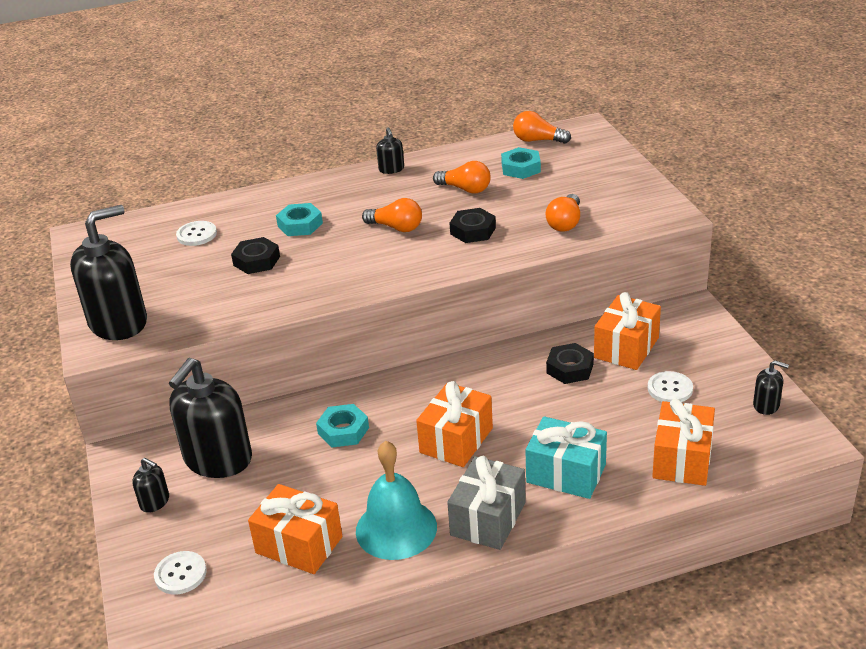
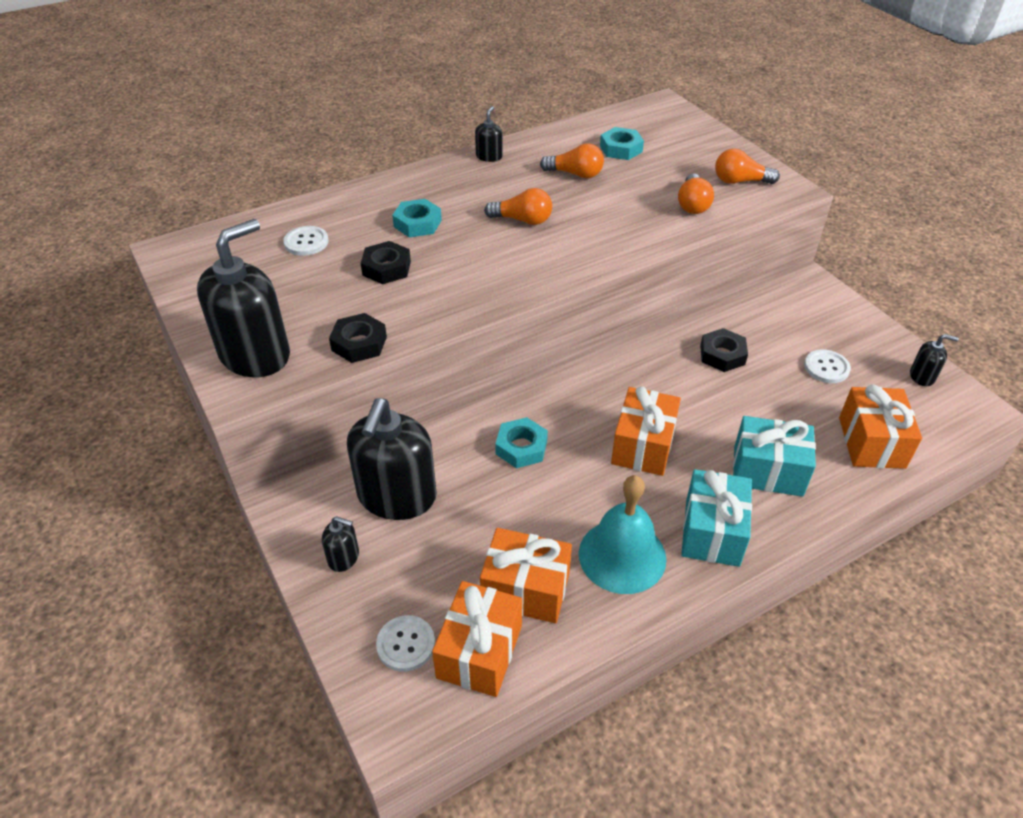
camera: 15 degrees left, 10 degrees up
black soap dispenser [376,128,404,174] -> black soap dispenser turned 135 degrees counterclockwise [475,106,503,162]
grey gift [447,456,526,550] -> turquoise gift [681,469,752,567]
black nut [450,208,496,243] -> black nut moved to [329,313,387,363]
orange light bulb [513,111,571,144] -> orange light bulb moved to [715,149,780,184]
orange gift [594,292,661,370] -> orange gift moved to [432,581,522,697]

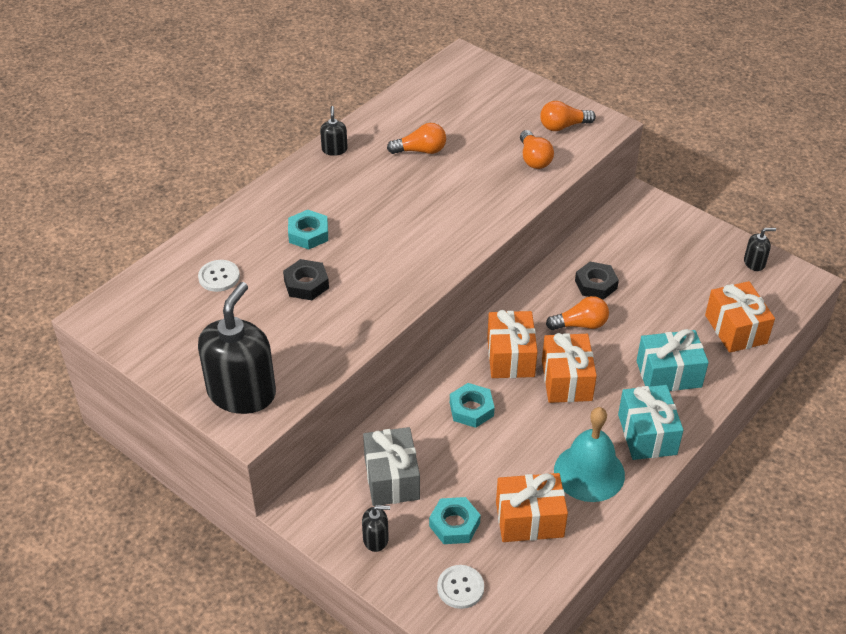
camera: 20 degrees left, 0 degrees up
black nut [329,313,387,363] -> none
black soap dispenser [347,398,437,520] -> grey gift [363,427,420,506]
orange gift [432,581,522,697] -> orange gift moved to [487,310,538,378]
orange light bulb [484,188,552,225] -> orange light bulb moved to [546,296,609,330]
turquoise nut [600,127,644,160] -> turquoise nut moved to [429,497,481,544]
white button [804,349,851,383] -> none

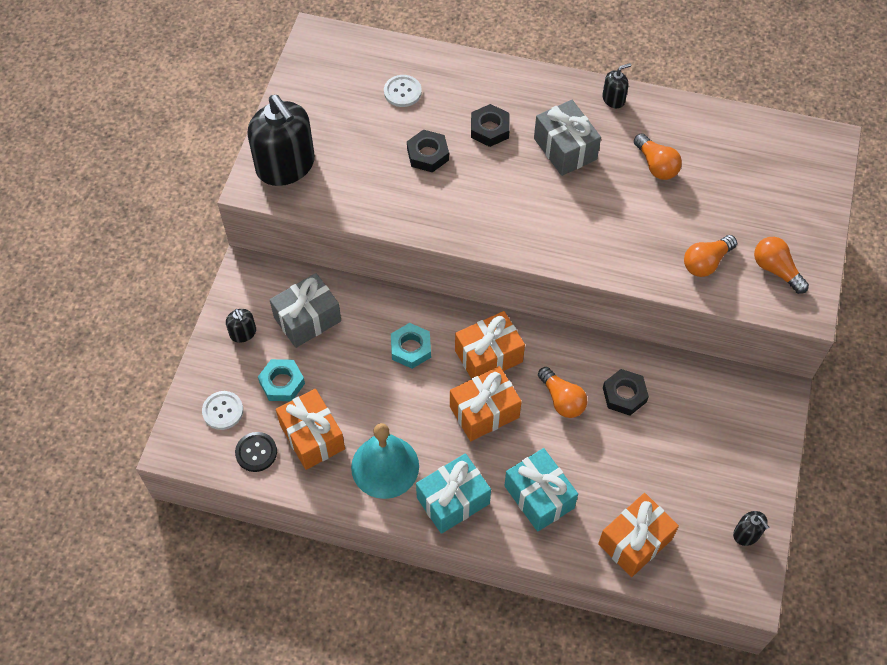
camera: 65 degrees right, 15 degrees up
black soap dispenser [198,282,276,414] -> black soap dispenser turned 60 degrees clockwise [247,95,315,186]
turquoise nut [288,210,328,250] -> black nut [471,104,510,147]
none -> black button [235,432,277,472]
none -> grey gift [534,100,601,176]

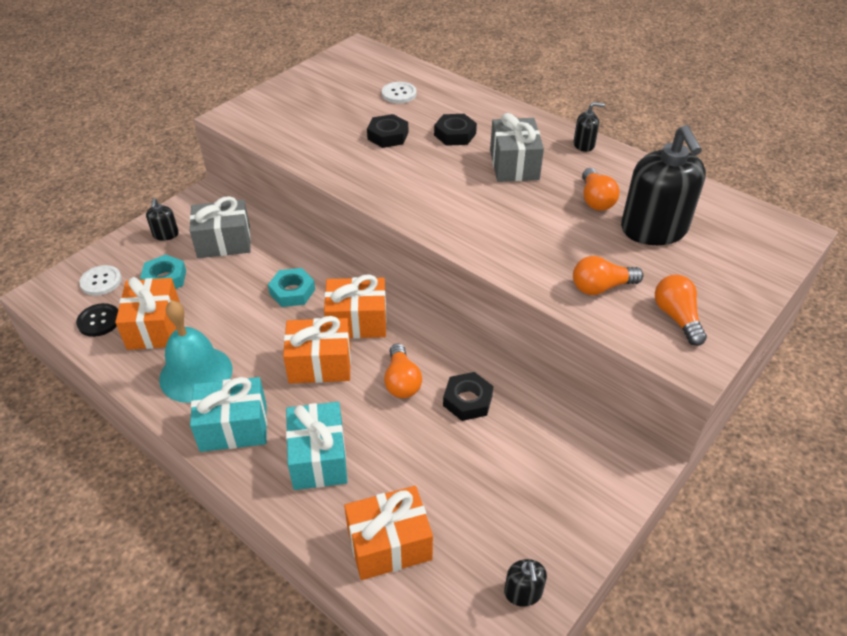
camera: 25 degrees right, 15 degrees down
black soap dispenser [247,95,315,186] -> black soap dispenser moved to [621,125,706,245]

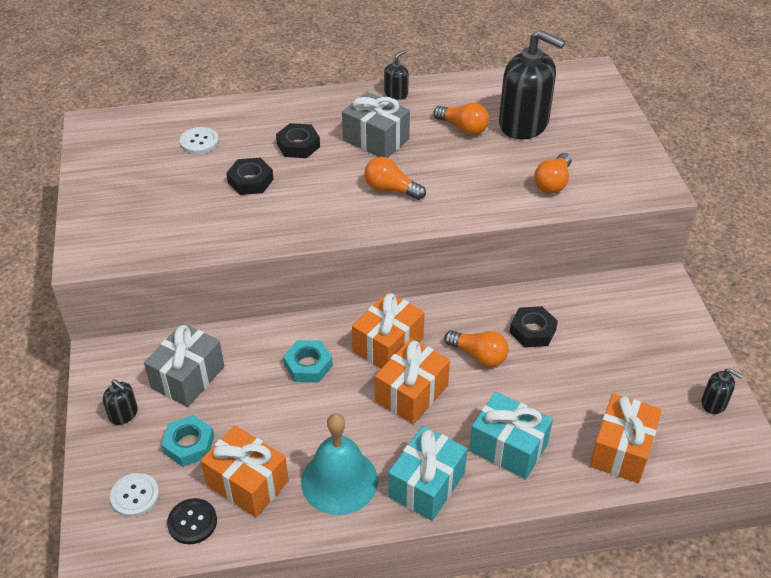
camera: 50 degrees left, 0 degrees up
orange light bulb [655,275,707,346] -> orange light bulb moved to [365,157,426,200]

